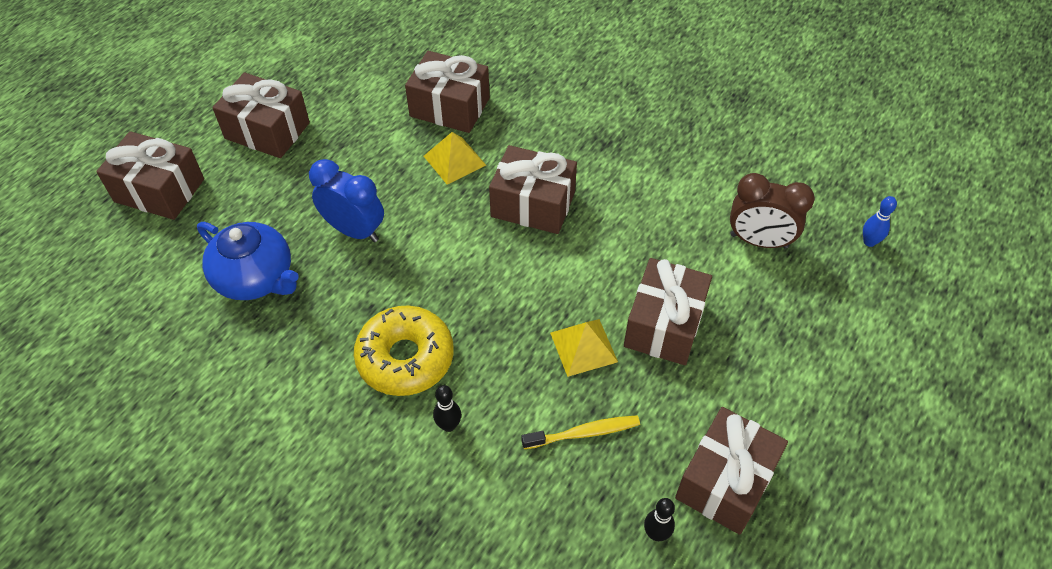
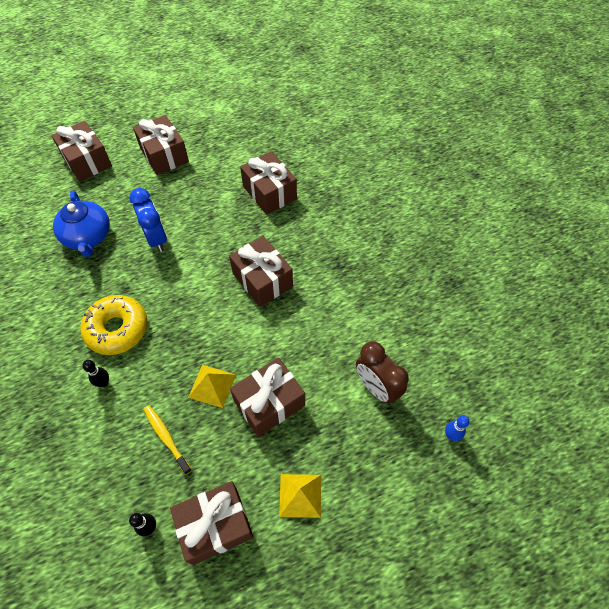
camera: 35 degrees right, 5 degrees up
yellow pyramid [424,132,486,185] -> yellow pyramid moved to [279,474,321,518]
yellow toothbrush [521,415,640,449] -> yellow toothbrush turned 150 degrees counterclockwise [144,406,192,475]

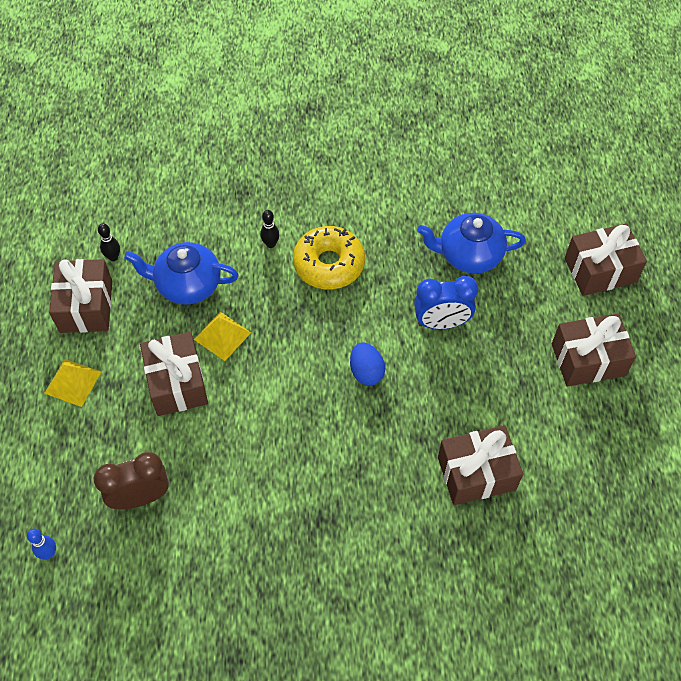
camera: 110 degrees right, 0 degrees up
yellow toothbrush [144,406,192,475] -> blue teapot [124,242,239,305]
brown gift [229,236,293,307] -> none
none -> blue egg [350,342,385,385]

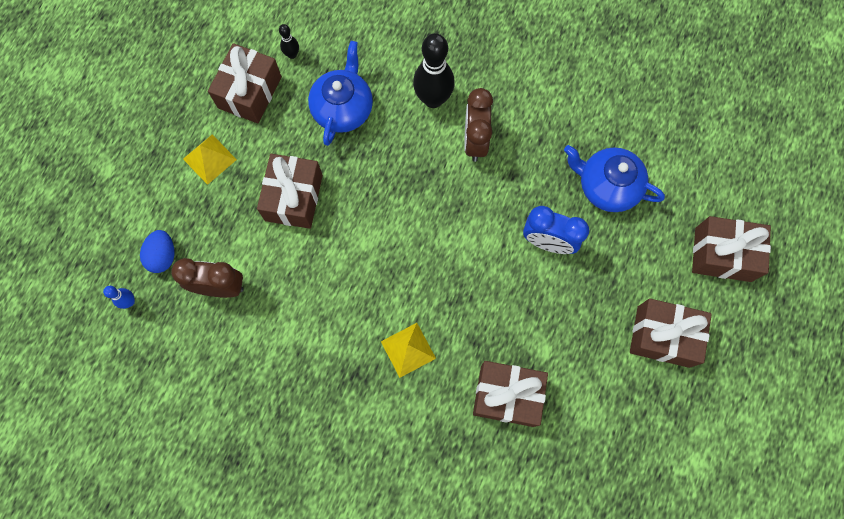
camera: 25 degrees right, 15 degrees up
blue teapot [124,242,239,305] -> blue teapot turned 75 degrees clockwise [308,41,373,146]
yellow pyramid [194,312,251,361] -> yellow pyramid moved to [381,323,436,378]
black bowling pin [260,210,280,248] -> black bowling pin [413,33,455,108], size x2.15
yellow donut [293,226,365,289] -> brown clock [464,88,493,162]
blue egg [350,342,385,385] -> blue egg moved to [140,230,175,273]

